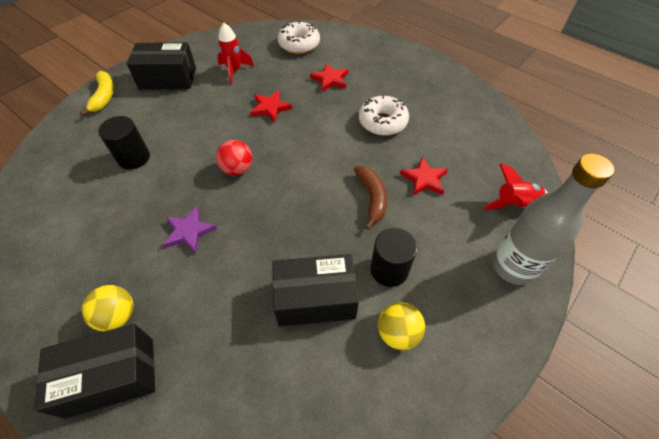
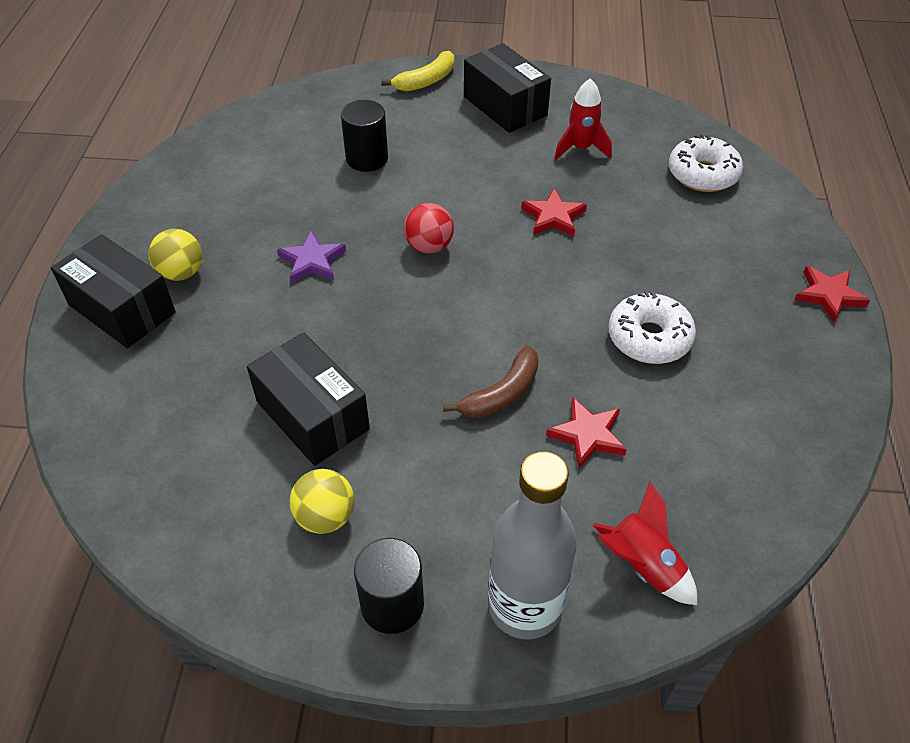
camera: 55 degrees right, 5 degrees down
red star [310,63,348,92] -> red star moved to [794,266,870,322]
black cylinder [370,228,417,287] -> black cylinder moved to [354,538,424,634]

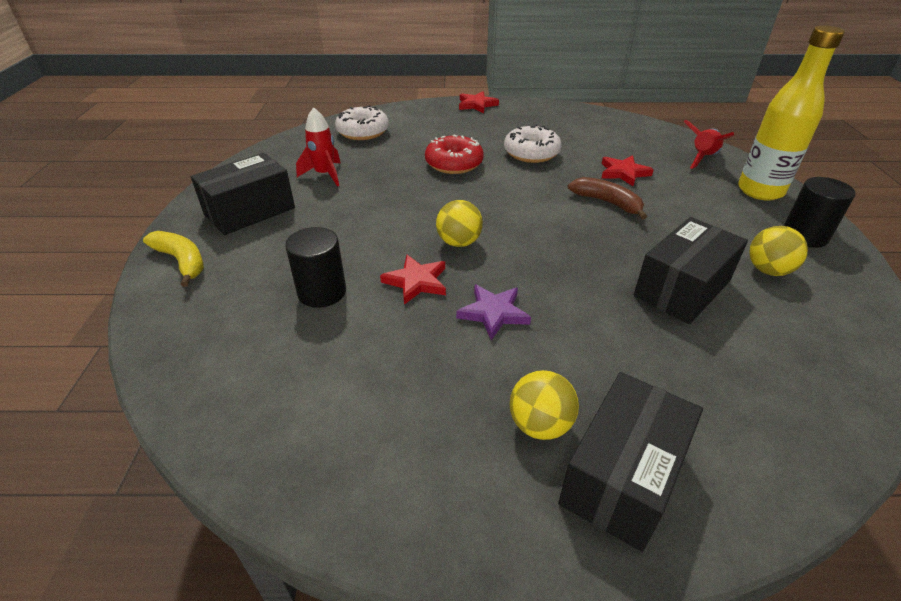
camera: 95 degrees left, 10 degrees down
red ball [404,203,454,254] -> yellow ball [436,200,483,247]
grey bottle [488,451,577,640] -> yellow bottle [738,25,845,201]
red star [521,188,587,236] -> red star moved to [380,255,446,305]
none -> red donut [425,135,484,174]

